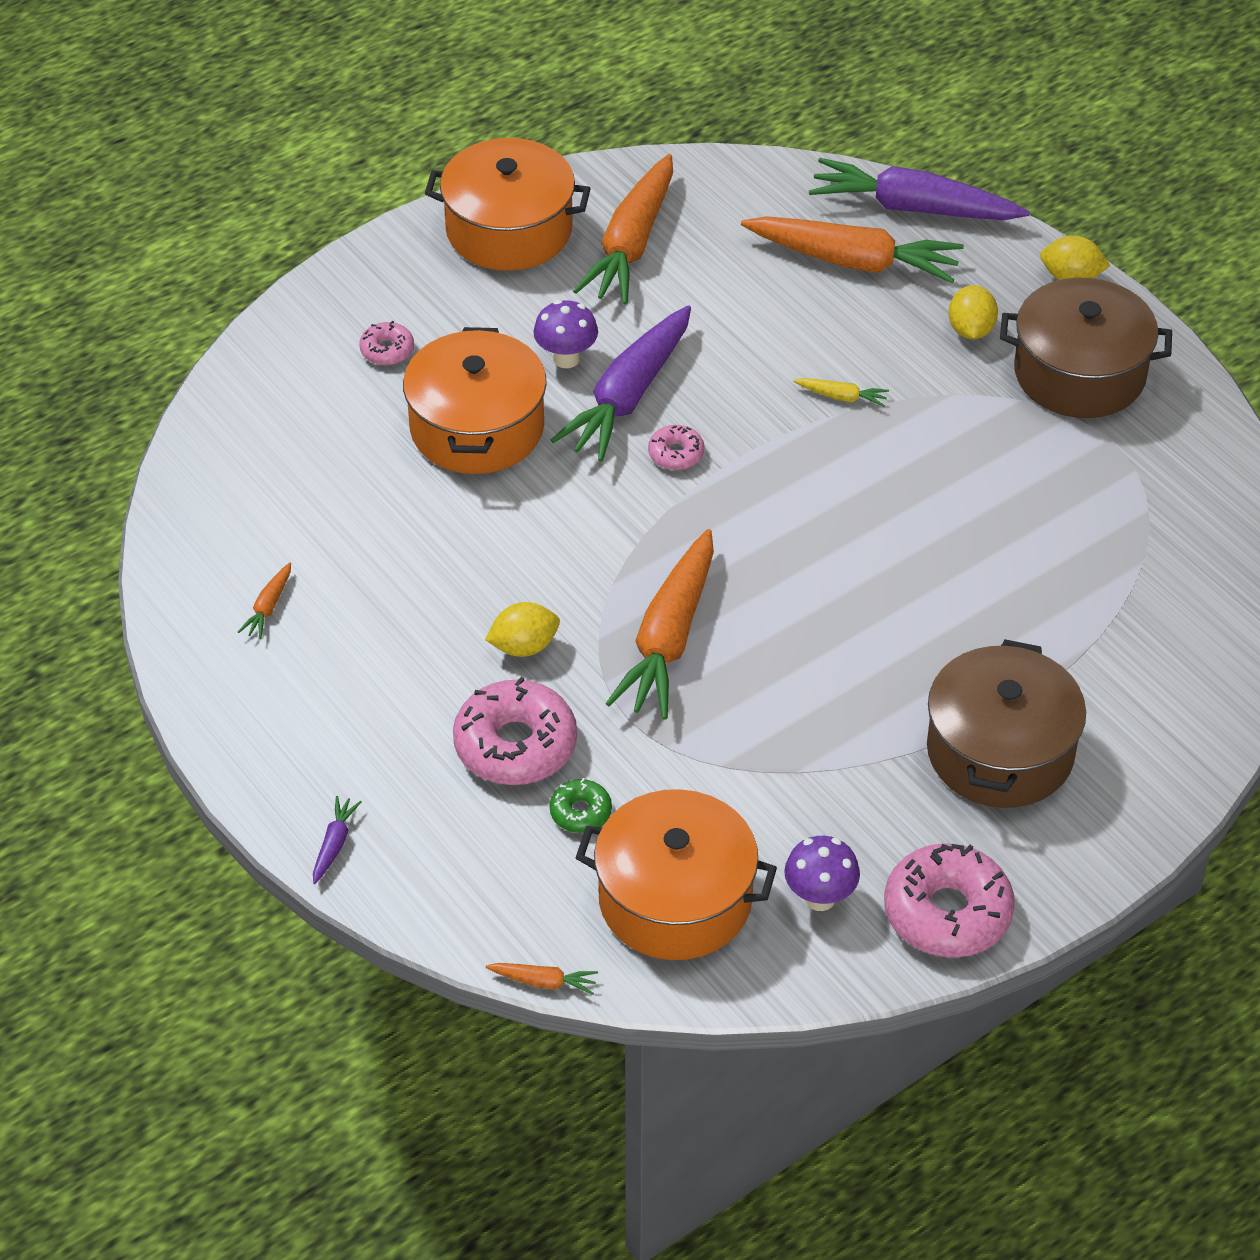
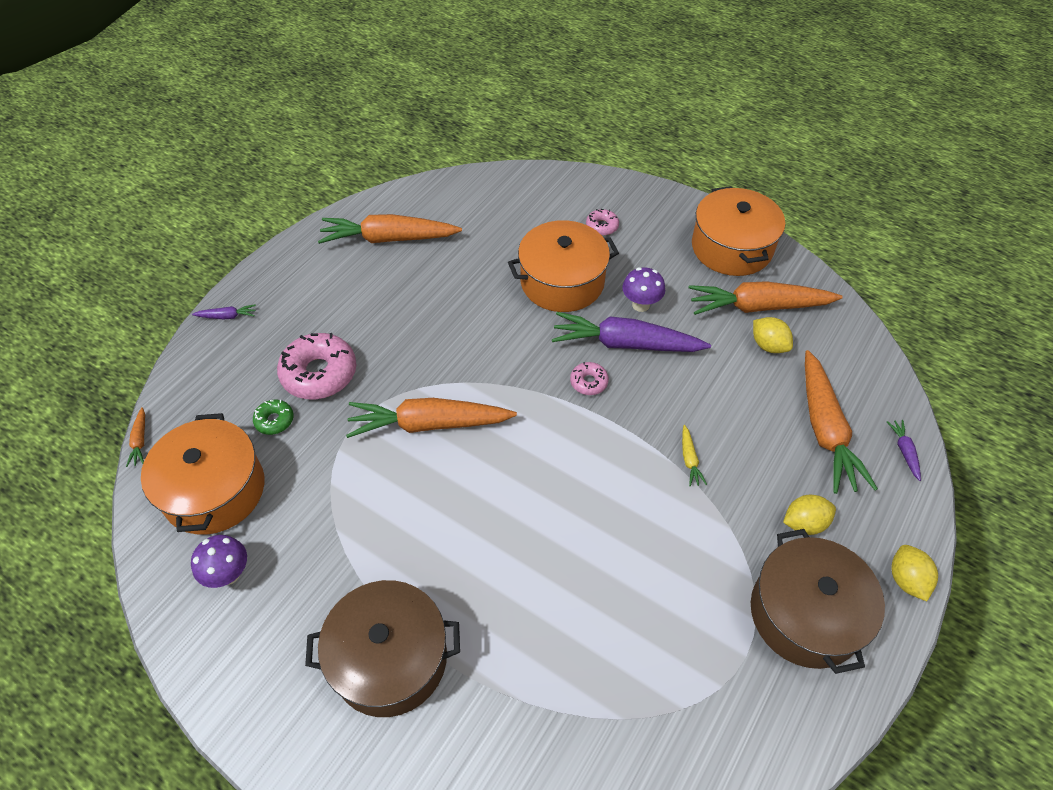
camera: 70 degrees right, 5 degrees up
orange carrot [238,563,291,639] -> orange carrot [318,214,462,244], size x2.43
yellow lemon [485,602,560,657] -> yellow lemon moved to [753,317,793,353]
purple carrot [809,158,1030,220] -> purple carrot [887,420,921,481], size x0.41
pink donut [884,843,1015,957] -> none

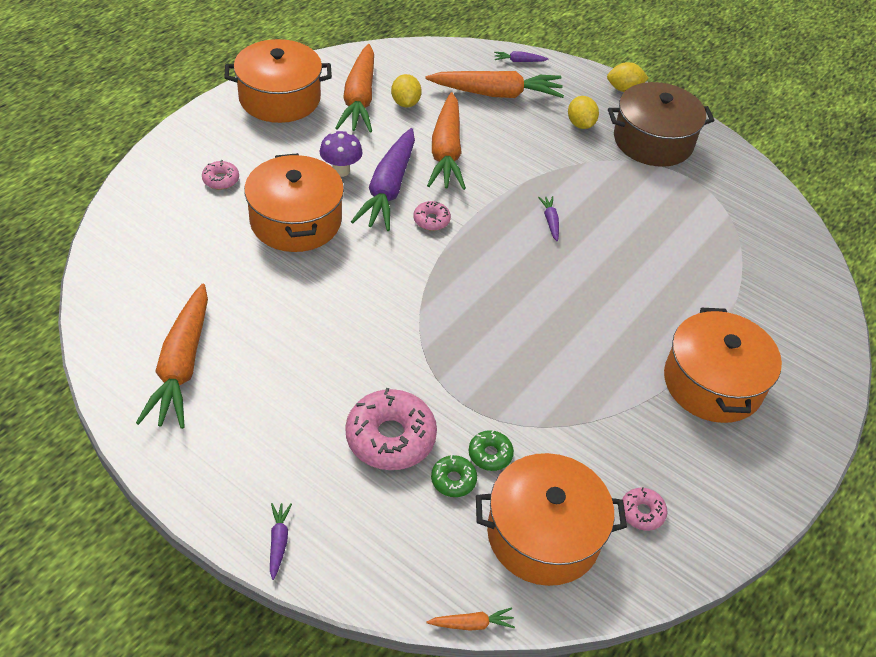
camera: 90 degrees left, 5 degrees down
purple mushroom [191,535,247,588] -> pink donut [622,487,668,531]
brown pot [305,580,460,717] -> orange pot [664,308,782,423]
orange carrot [346,398,517,438] -> orange carrot moved to [427,92,466,190]
yellow carrot [682,425,707,486] -> none
yellow lemon [753,317,793,353] -> yellow lemon turned 60 degrees counterclockwise [391,74,422,108]
none -> green donut [469,430,514,471]
none -> purple carrot [538,196,559,241]

